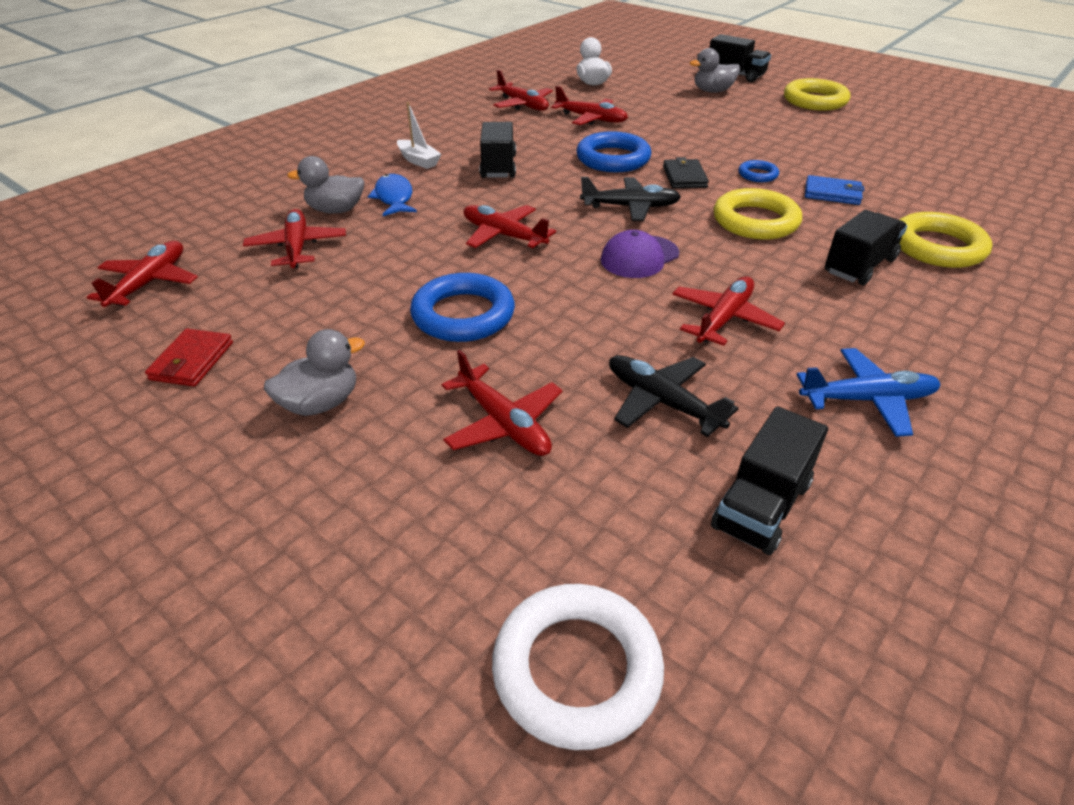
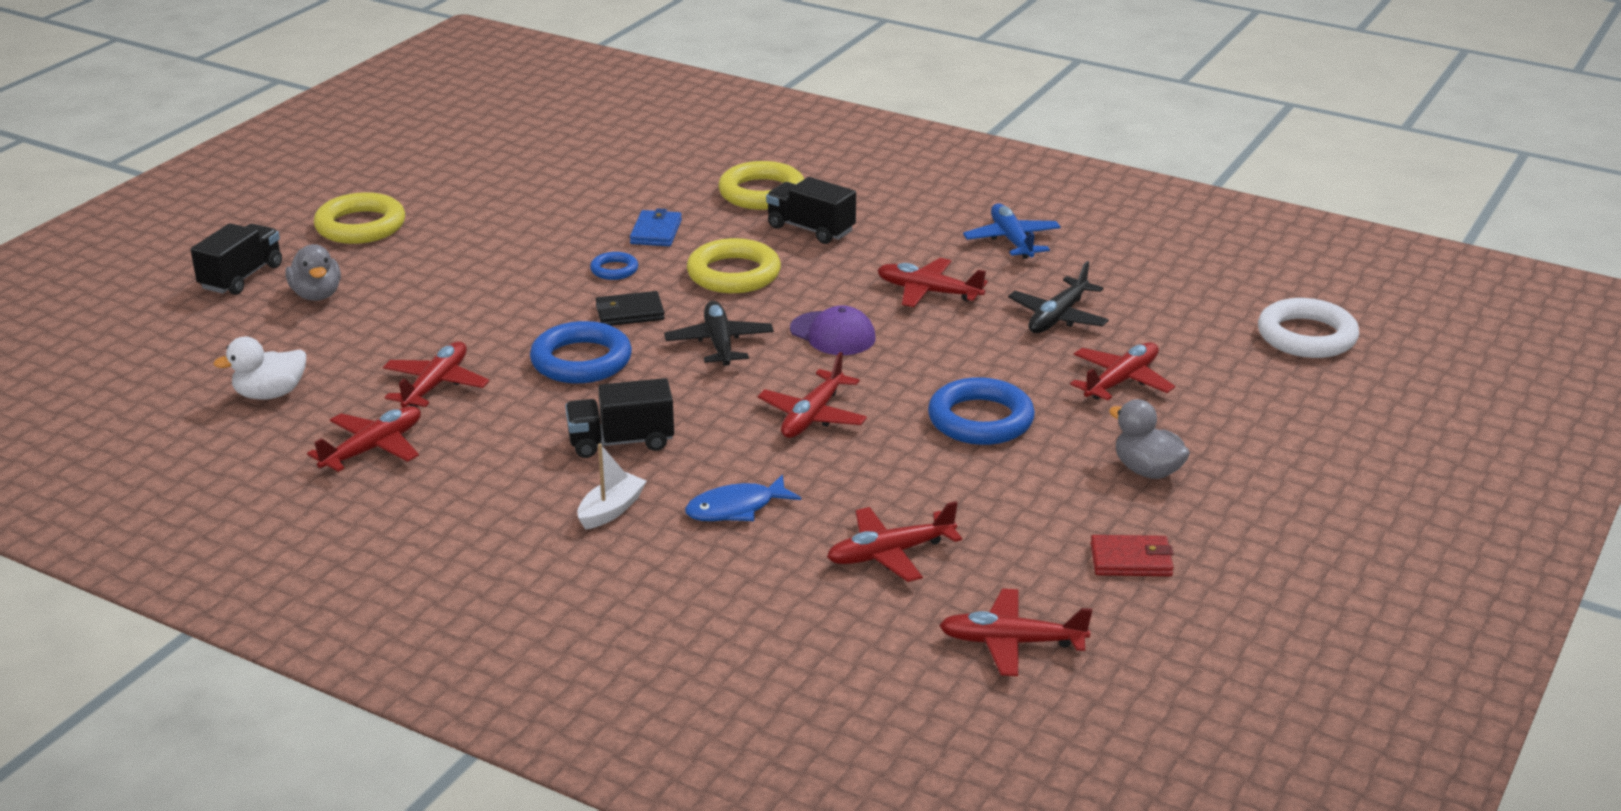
camera: 100 degrees left, 10 degrees down
grey duck [287,156,365,214] -> none
black truck [711,406,828,555] -> none

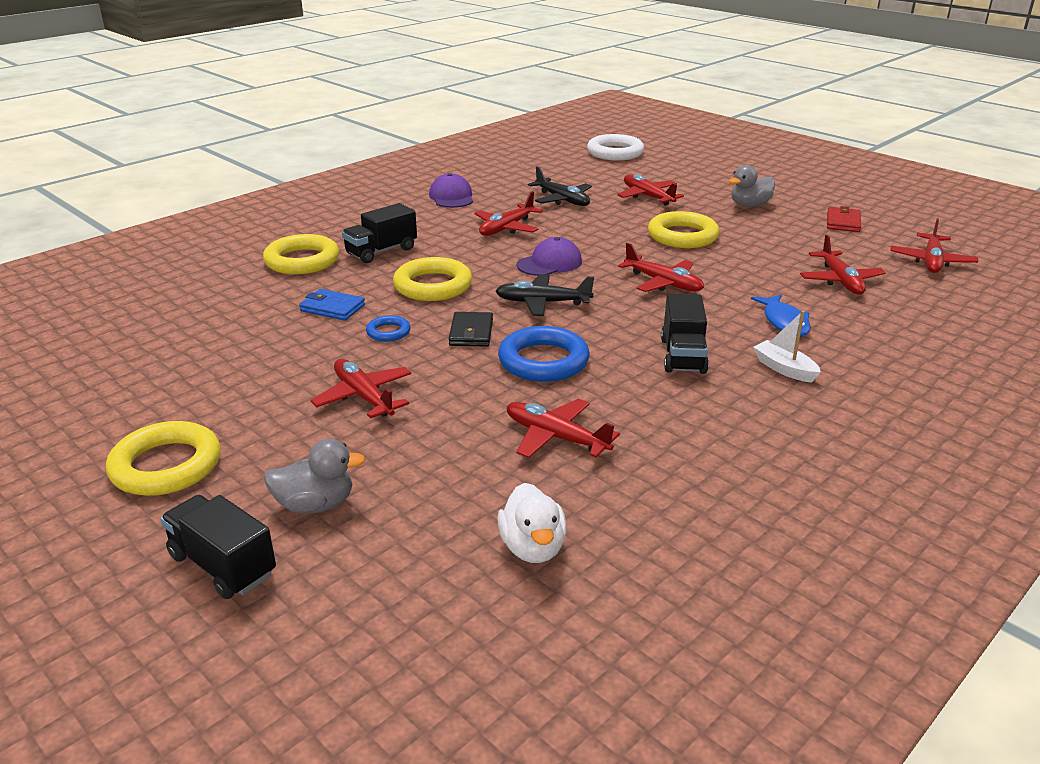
camera: 75 degrees left, 0 degrees up
red plane [307,406,421,472] -> red plane moved to [311,359,411,418]
blue ring [928,377,1035,445] -> yellow ring [648,211,719,248]
blue plane [963,203,1061,259] -> purple cap [429,173,473,208]

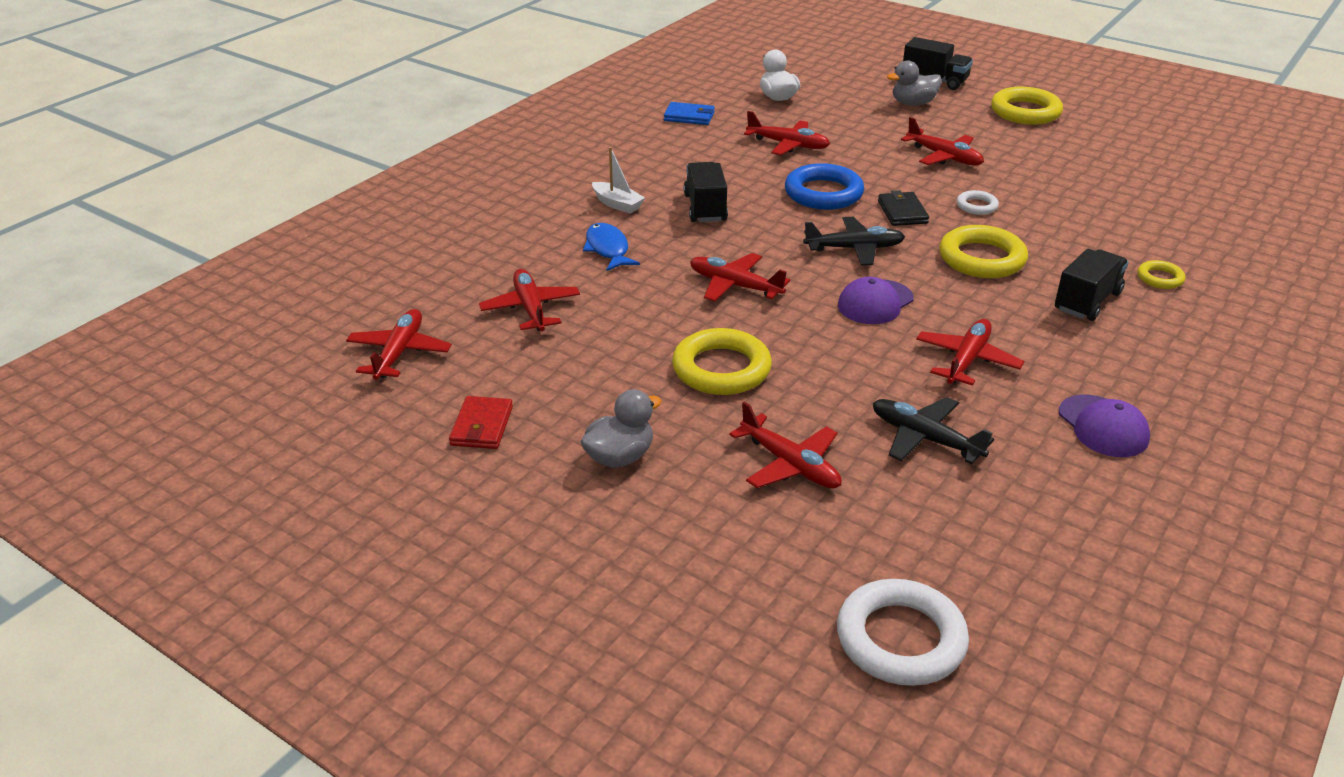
camera: 170 degrees right, 5 degrees up
yellow ring [263,234,339,275] -> yellow ring [1138,260,1186,289], size x0.51
blue wallet [299,289,365,321] -> blue wallet moved to [664,102,715,125]
blue ring [366,315,411,342] -> white ring [957,190,999,215]

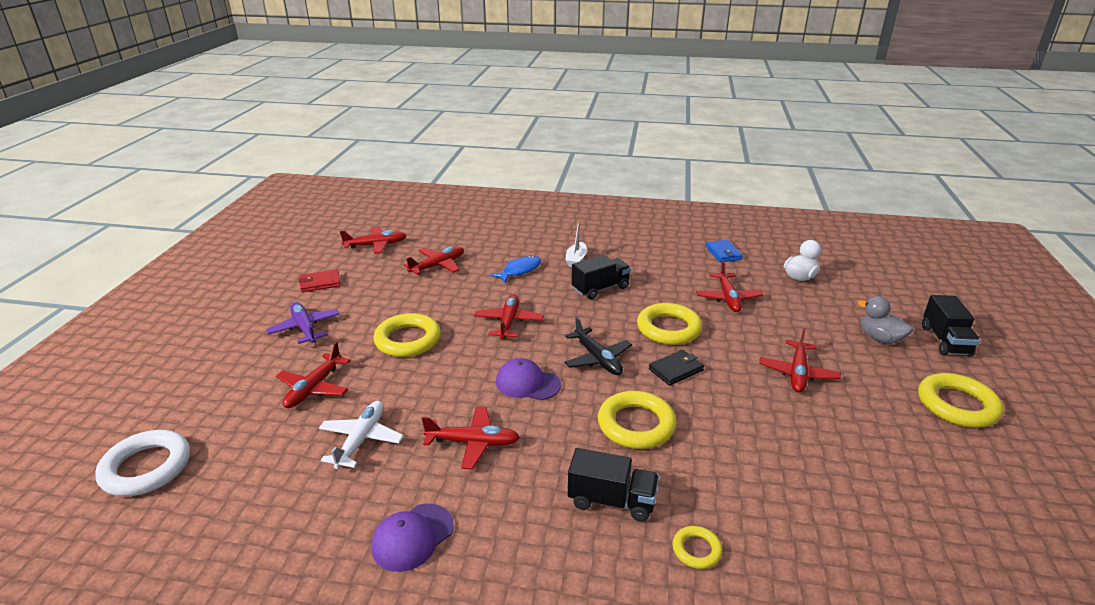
camera: 65 degrees right, 5 degrees down
grey duck [581,389,661,468] -> purple plane [266,302,339,344]
blue ring [785,163,864,210] -> yellow ring [637,303,702,345]
black plane [873,397,994,465] -> white plane [319,401,404,469]
white ring [957,190,999,215] -> none

